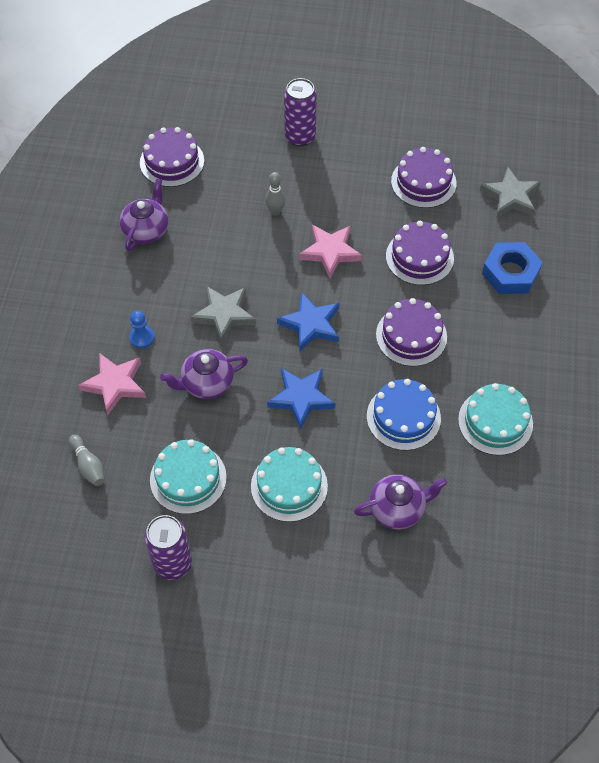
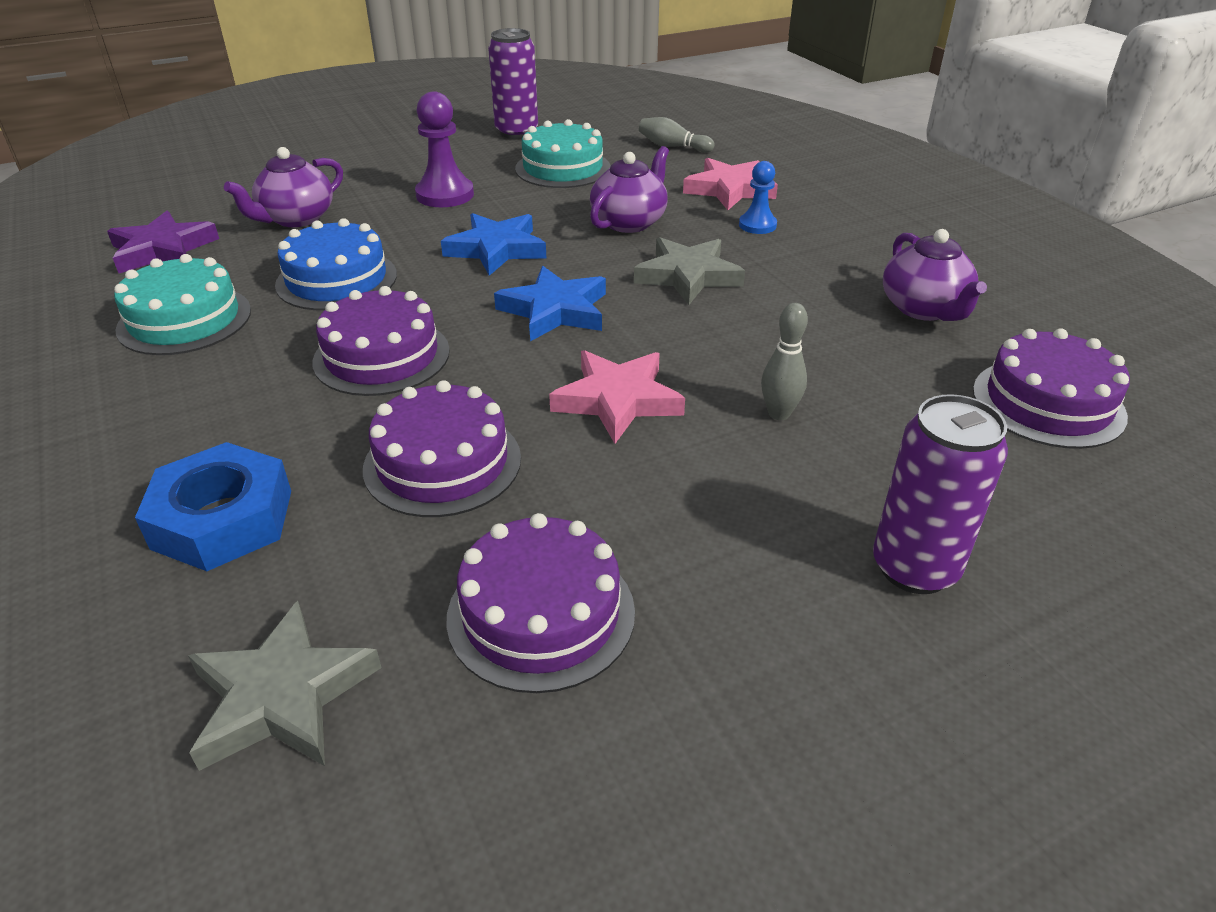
camera: 145 degrees right, 20 degrees down
turquoise cake [251,447,328,522] -> purple pawn [415,91,474,207]
none -> purple star [107,211,219,273]

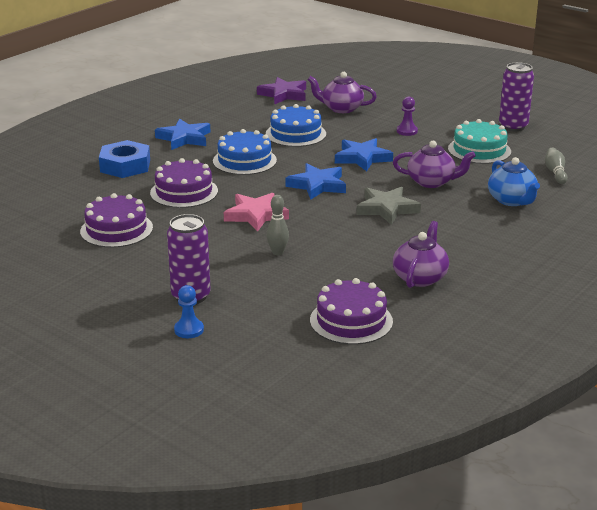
camera: 65 degrees right, 10 degrees down
turquoise cake [114,254,251,355] -> none
grey star [188,601,381,771] -> none
purple cake [312,286,450,396] -> blue cake [213,129,277,175]
purple pawn [415,91,474,207] -> purple pawn [397,97,418,136], size x0.61
pink star [683,158,778,210] -> blue teapot [488,157,540,206]
blue pawn [739,161,777,234] -> blue pawn moved to [174,285,204,338]
purple teapot [883,229,987,321] -> purple teapot turned 150 degrees clockwise [393,221,449,288]
none -> blue star [155,118,210,150]

